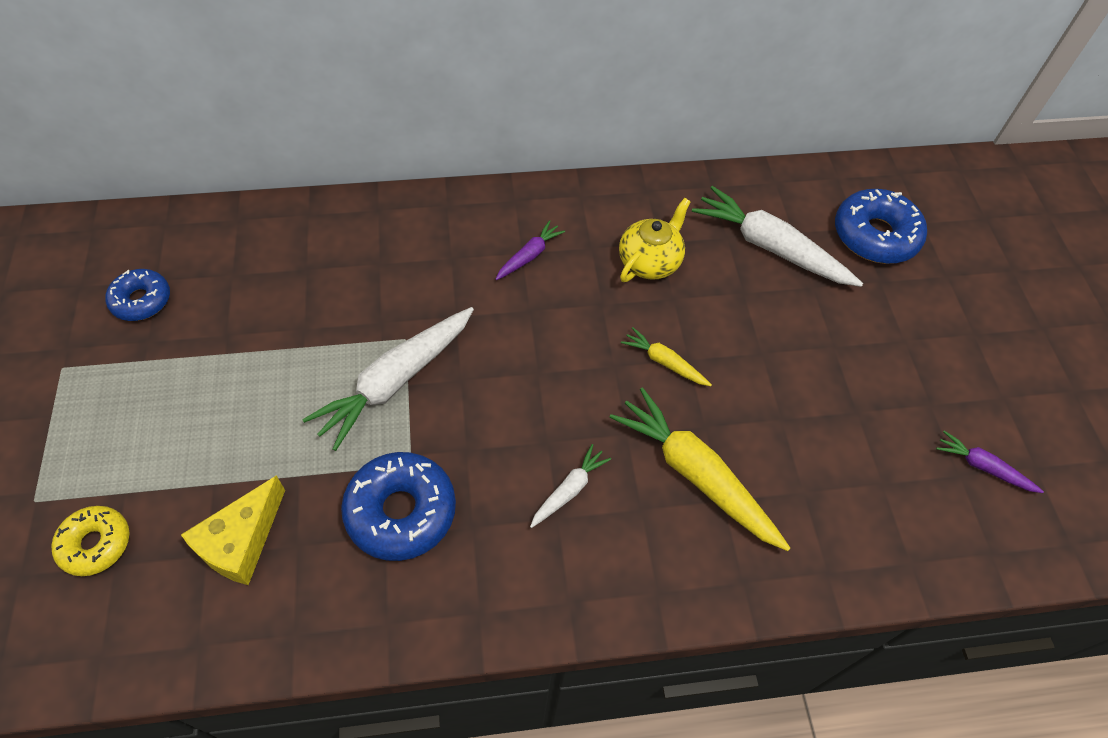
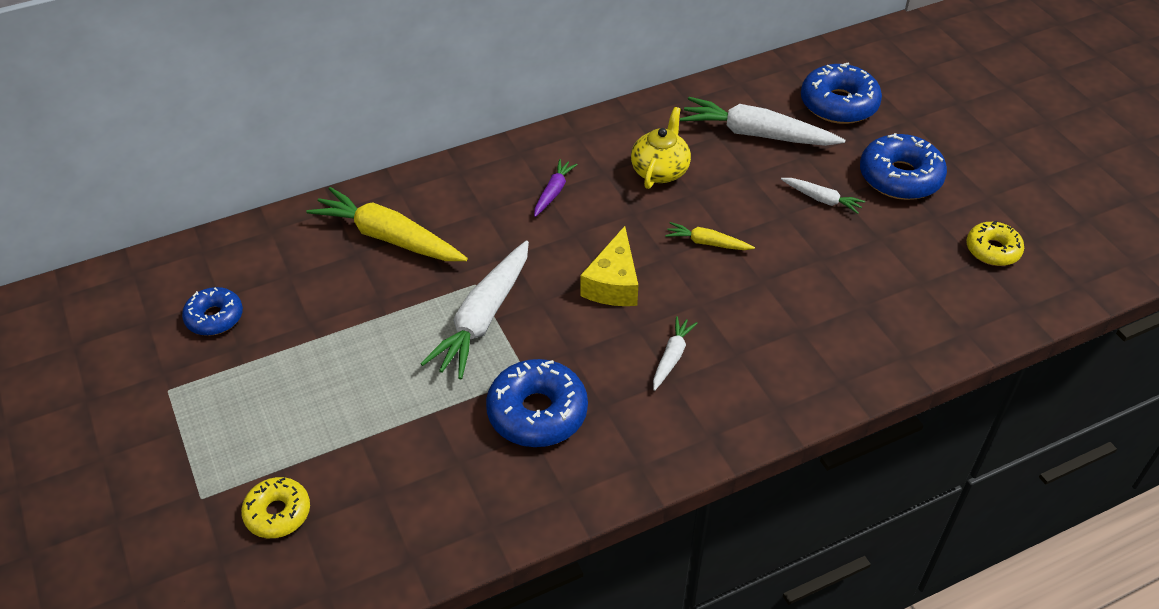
camera: 15 degrees left, 10 degrees down
yellow cheese [181,476,285,585] -> yellow cheese moved to [580,226,638,306]
yellow carrot [609,387,790,551] -> yellow carrot moved to [306,187,468,261]
purple carrot [936,431,1044,493] -> yellow donut [966,221,1024,266]
none -> white carrot [781,178,865,214]
none -> blue donut [860,133,947,200]

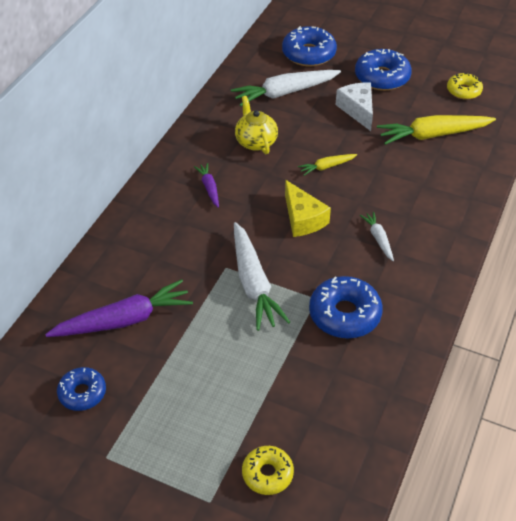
camera: 40 degrees left, 0 degrees up
yellow carrot [306,187,468,261] -> yellow carrot moved to [377,115,496,145]
white carrot [781,178,865,214] -> white cheese [336,82,373,131]
none -> purple carrot [45,279,193,337]

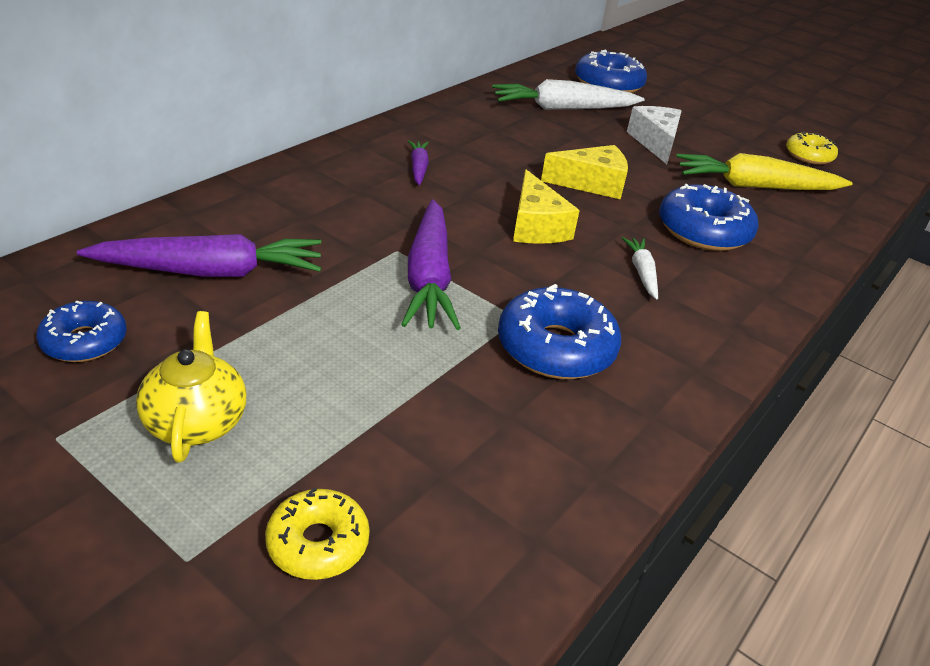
camera: 10 degrees right, 10 degrees down
white carrot [234,222,290,331] -> purple carrot [401,200,461,330]
yellow teapot [235,96,278,154] -> yellow teapot moved to [136,311,246,463]
yellow carrot [298,154,357,176] -> yellow cheese [541,145,628,199]
blue donut [355,49,412,91] -> blue donut moved to [659,184,759,251]

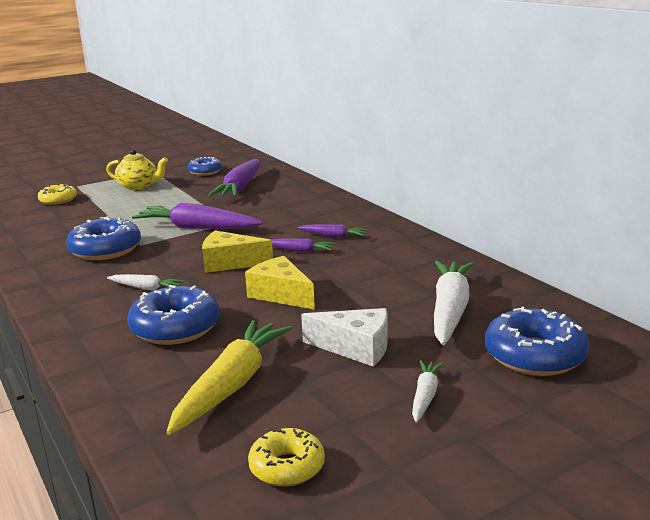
camera: 115 degrees right, 15 degrees down
yellow cheese [541,145,628,199] -> yellow cheese turned 120 degrees clockwise [245,256,315,310]
none -> purple carrot [270,238,335,253]
none -> white carrot [412,360,444,423]

